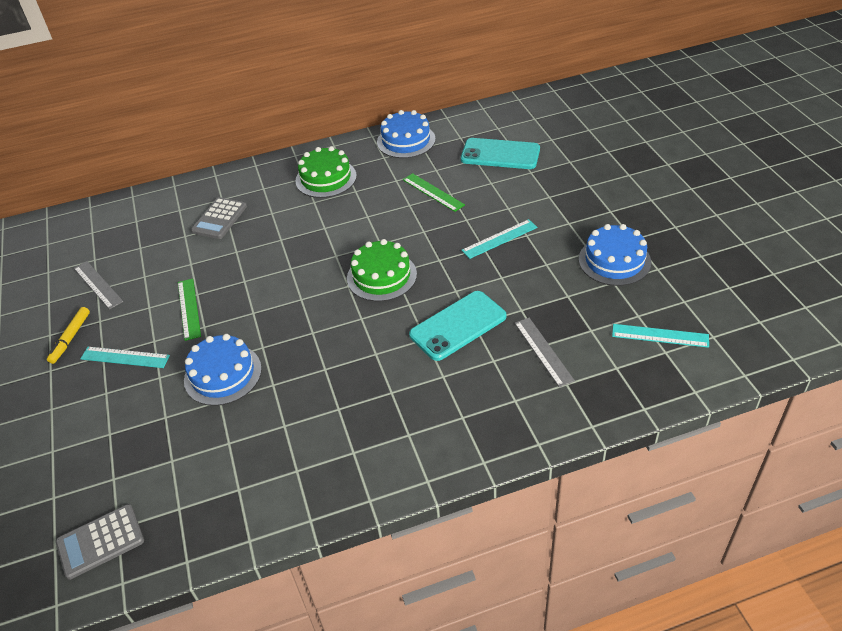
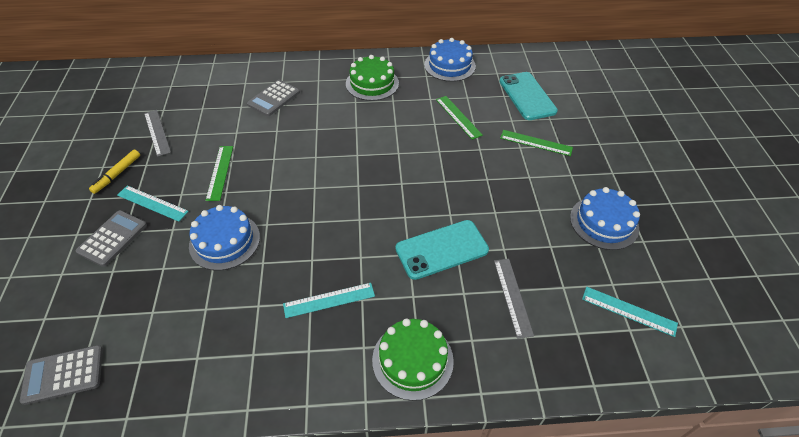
camera: 10 degrees right, 5 degrees up
green cake [347,239,417,301] -> green cake moved to [372,318,454,401]
turquoise phone [461,138,540,169] -> turquoise phone turned 45 degrees clockwise [499,72,558,120]
turquoise ruler [461,219,537,259] -> turquoise ruler moved to [283,283,375,318]
none -> grey calculator [76,210,147,267]
none -> green ruler [500,130,573,156]

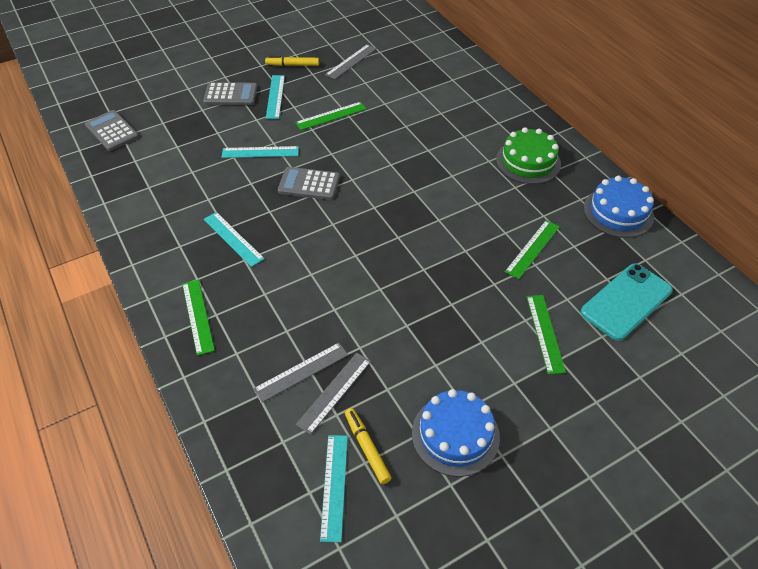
camera: 65 degrees right, 0 degrees up
blue cake [189,205,260,270] -> turquoise ruler [222,146,299,158]
grey calculator [247,80,300,116] -> grey calculator moved to [278,167,340,200]
green cake [372,318,454,401] -> green ruler [182,279,215,356]
turquoise phone [395,220,489,280] -> none
none -> grey ruler [296,353,371,435]
none -> yellow marker [345,408,392,484]

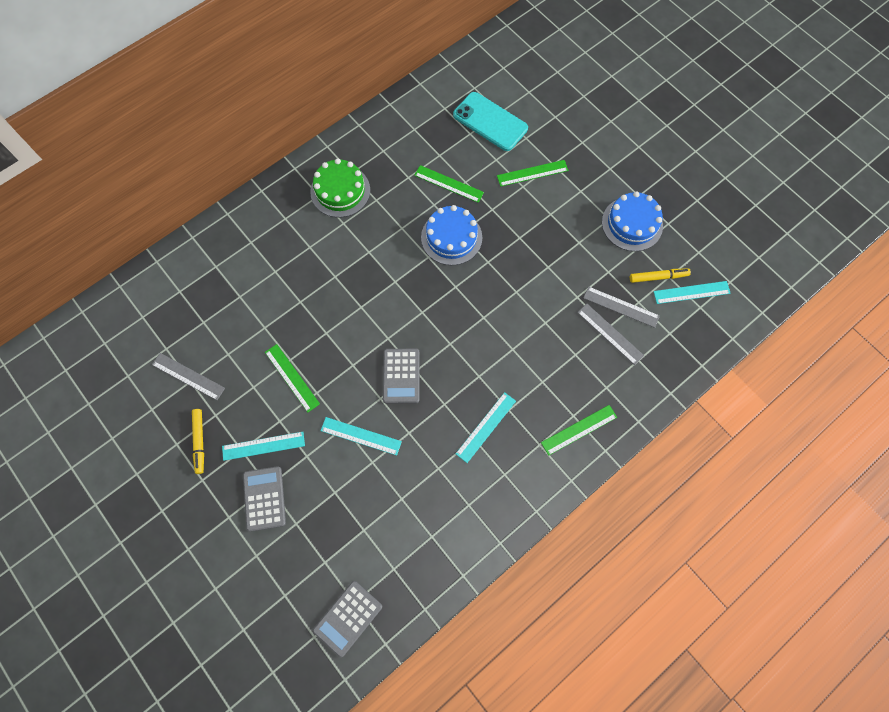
camera: 100 degrees left, 20 degrees up
turquoise ruler [222,146,299,158] -> turquoise ruler turned 60 degrees counterclockwise [321,417,402,456]
yellow marker [345,408,392,484] -> yellow marker turned 150 degrees counterclockwise [630,268,691,283]
blue cake [584,176,654,238] -> blue cake moved to [421,205,482,265]

